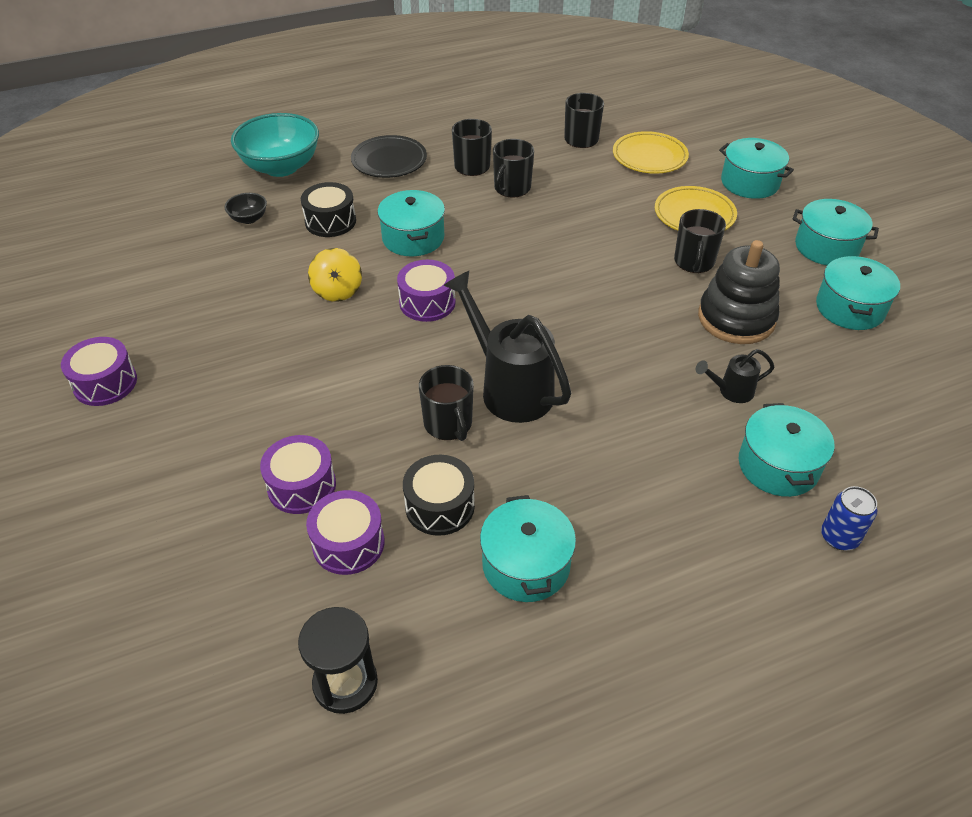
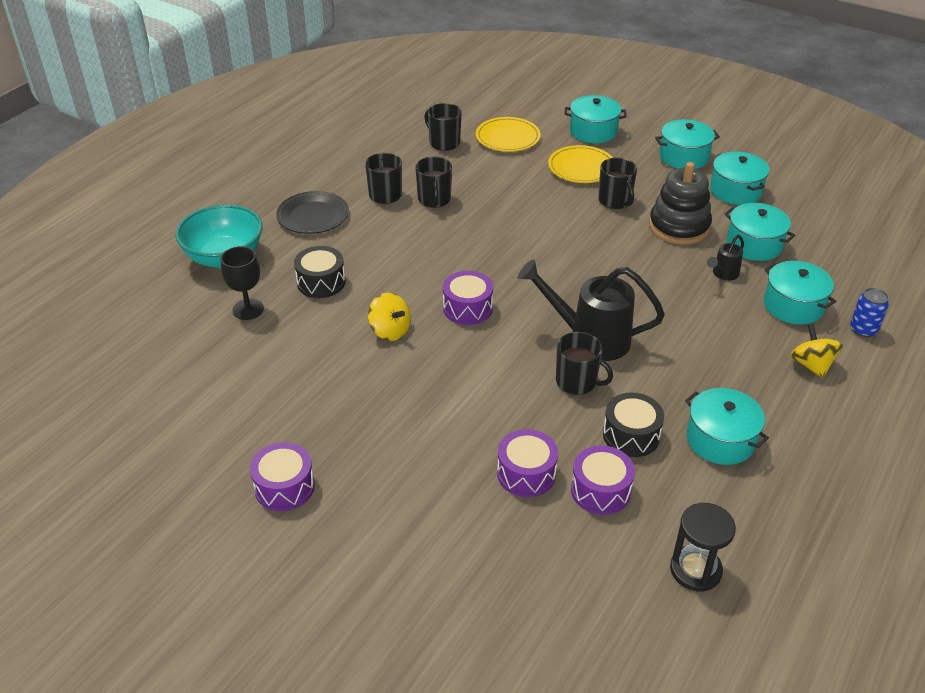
camera: 35 degrees left, 5 degrees down
black bowl [225,193,267,224] -> black goblet [221,246,264,320]
turquoise pot [377,190,445,256] -> turquoise pot moved to [724,203,795,261]
none -> yellow spinning top [790,324,843,379]

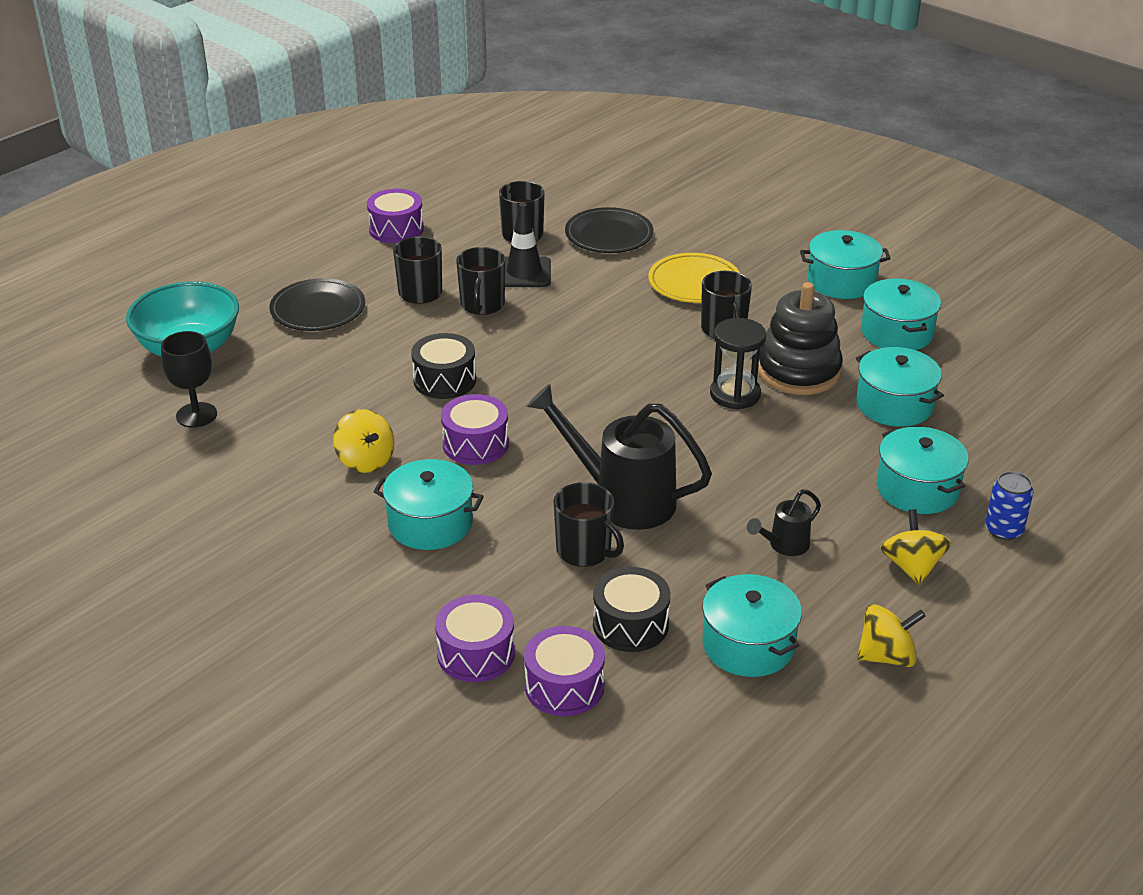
camera: 10 degrees right, 5 degrees down
purple drum [250,442,315,511] -> purple drum moved to [367,189,424,243]
black drum [294,246,345,298] -> black drum moved to [411,333,476,399]
yellow plate [476,117,541,152] -> black plate [565,207,653,253]
turquoise pot [565,95,627,143] -> turquoise pot moved to [373,459,484,550]
black hourglass [670,503,736,592] -> black hourglass moved to [710,318,766,409]
black watering can [707,235,744,281] -> black watering can moved to [747,489,821,556]
none -> black traffic cone [505,203,551,287]
none -> yellow spinning top [857,604,926,667]

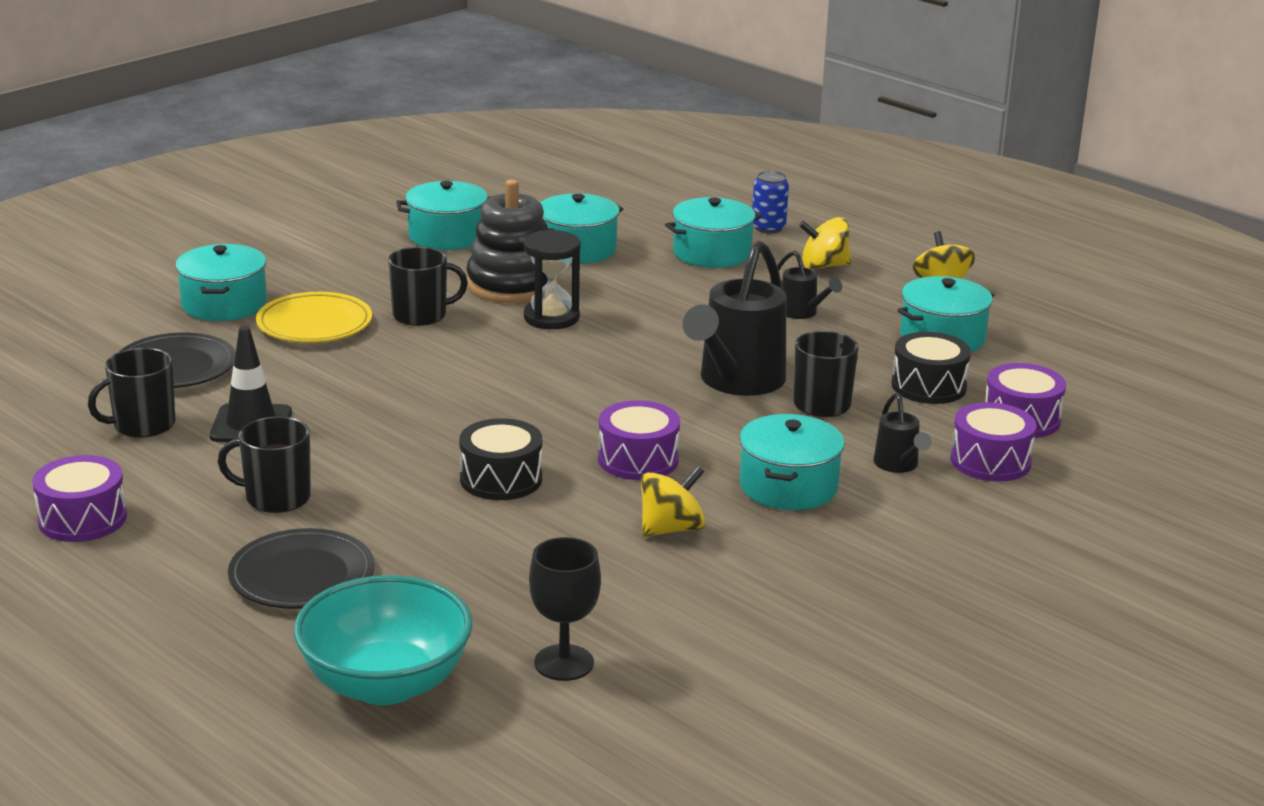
camera: 90 degrees left, 10 degrees down
black mug [456,247,505,315] -> none
turquoise pot [800,230,891,299] -> turquoise pot moved to [175,244,267,321]
none -> black watering can [874,393,932,473]

